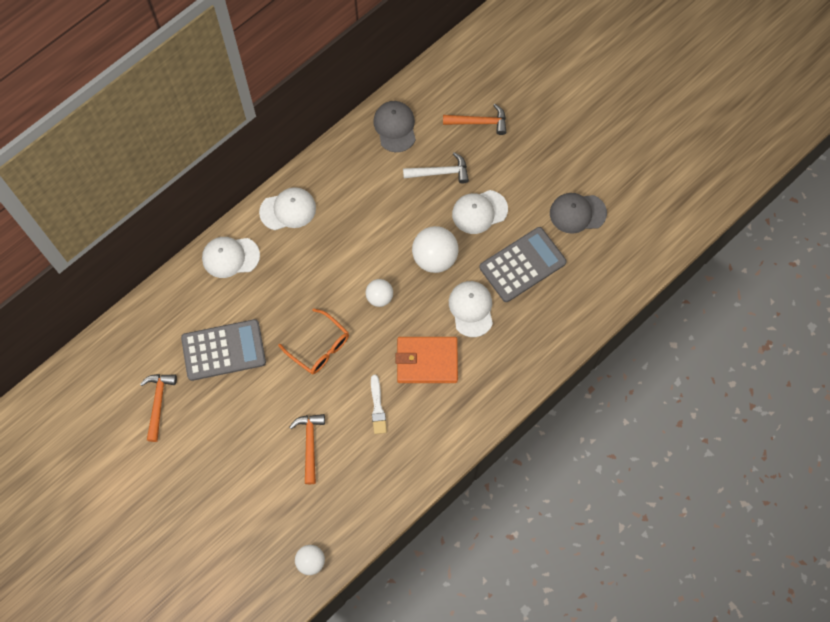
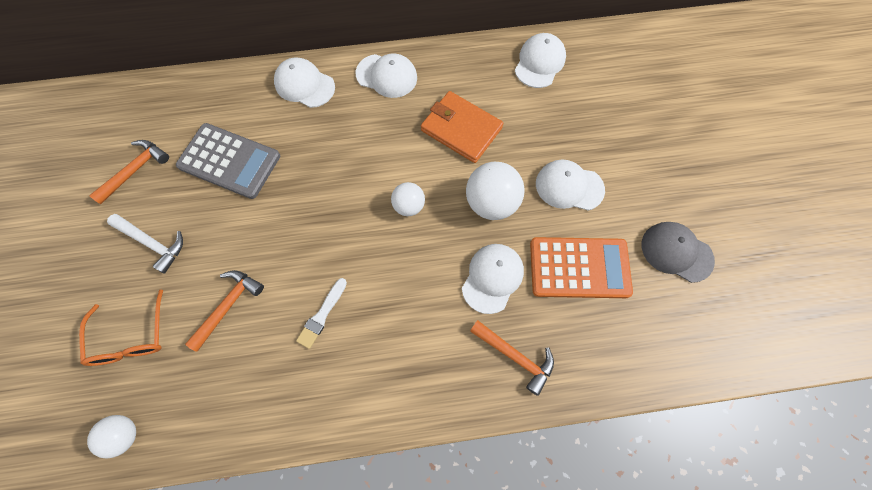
camera: 35 degrees right, 0 degrees up
orange glasses [278,308,349,374] -> orange glasses moved to [79,289,163,366]
grey cap [373,101,416,152] -> white cap [515,33,566,88]
orange wallet [396,337,458,383] -> orange wallet moved to [421,91,504,163]
white hammer [403,152,469,184] -> white hammer moved to [107,214,183,274]
orange hammer [443,104,506,135] -> orange hammer moved to [470,320,554,396]
grey calculator [479,227,567,302] -> orange calculator [530,237,633,298]

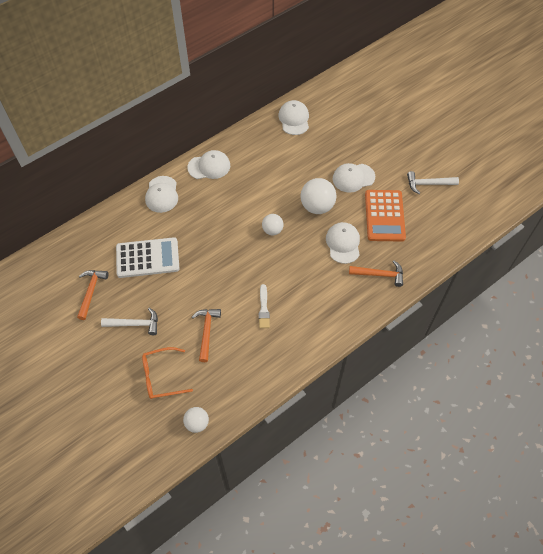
camera: 30 degrees left, 10 degrees down
orange glasses [79,289,163,366] -> orange glasses turned 120 degrees clockwise [142,347,193,399]
grey calculator [176,123,280,199] -> white calculator [116,237,179,278]
white cap [274,57,335,108] -> white cap turned 90 degrees counterclockwise [145,176,178,213]
orange wallet [421,91,504,163] -> none
orange calculator [530,237,633,298] -> orange calculator turned 120 degrees clockwise [365,190,406,242]
grey cap [642,222,715,283] -> white hammer [407,171,459,194]

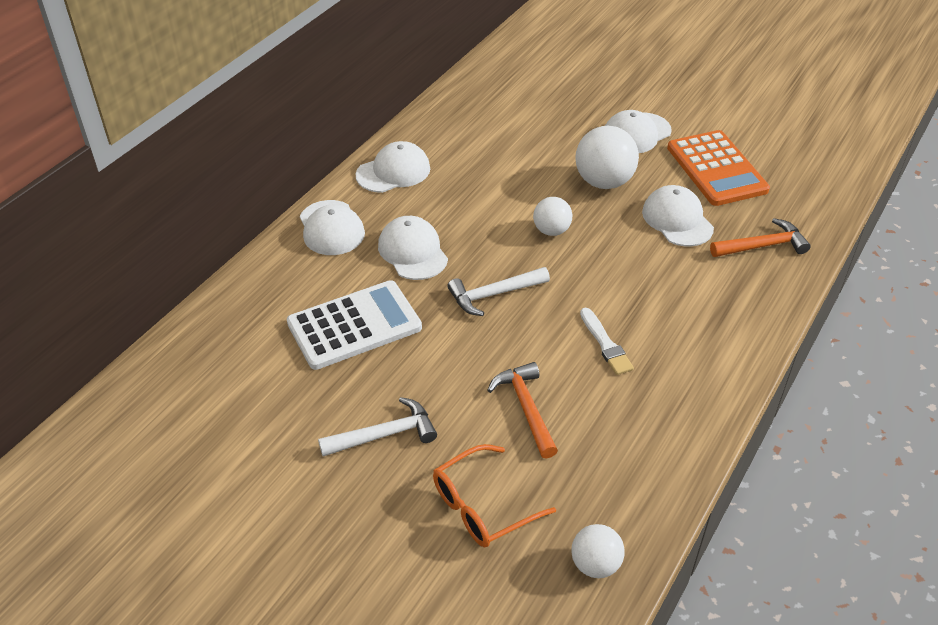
camera: 20 degrees left, 15 degrees down
orange hammer [77,270,108,320] -> none
white cap [279,100,309,135] -> white cap moved to [378,216,448,280]
white hammer [407,171,459,194] -> white hammer moved to [447,267,550,316]

